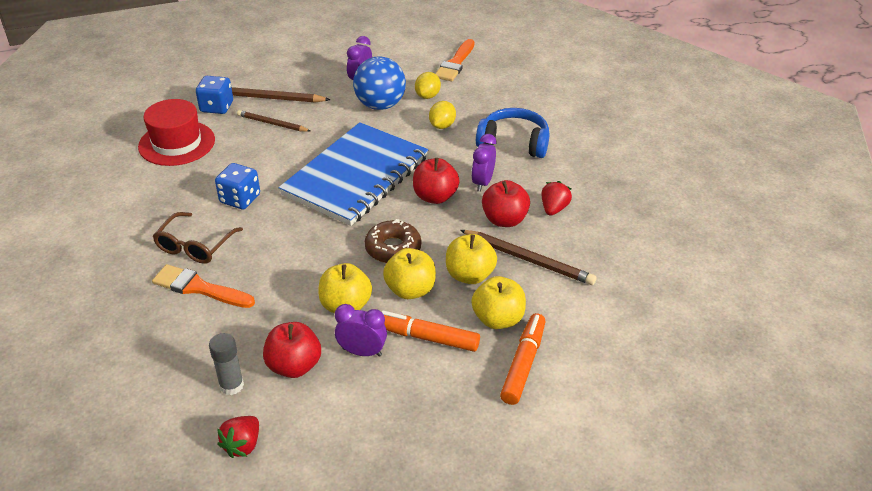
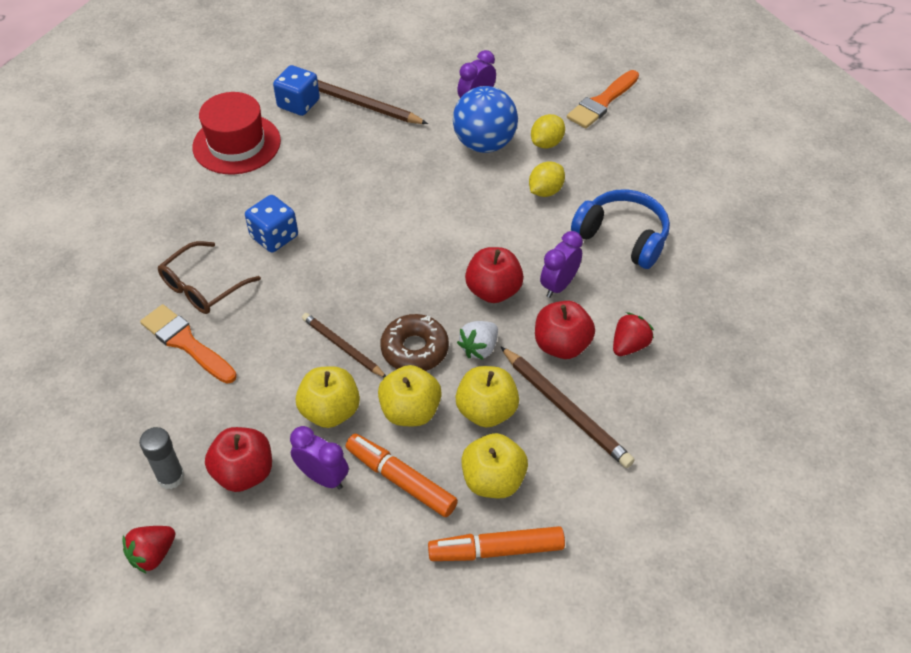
camera: 20 degrees right, 10 degrees up
brown pencil [237,110,310,132] -> brown pencil moved to [302,313,386,378]
blue notebook [279,122,428,226] -> none
orange marker [500,313,546,405] -> orange marker turned 135 degrees counterclockwise [428,526,565,561]
none -> white strawberry [457,321,498,360]

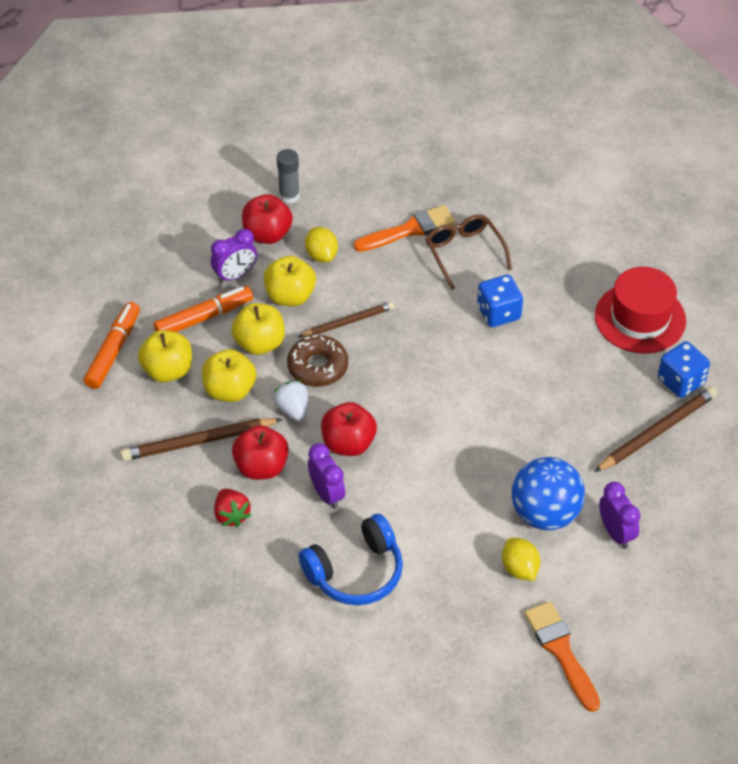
camera: 115 degrees right, 0 degrees up
red strawberry [123,526,175,574] -> none
yellow lemon [529,161,565,197] -> yellow lemon moved to [305,227,338,262]

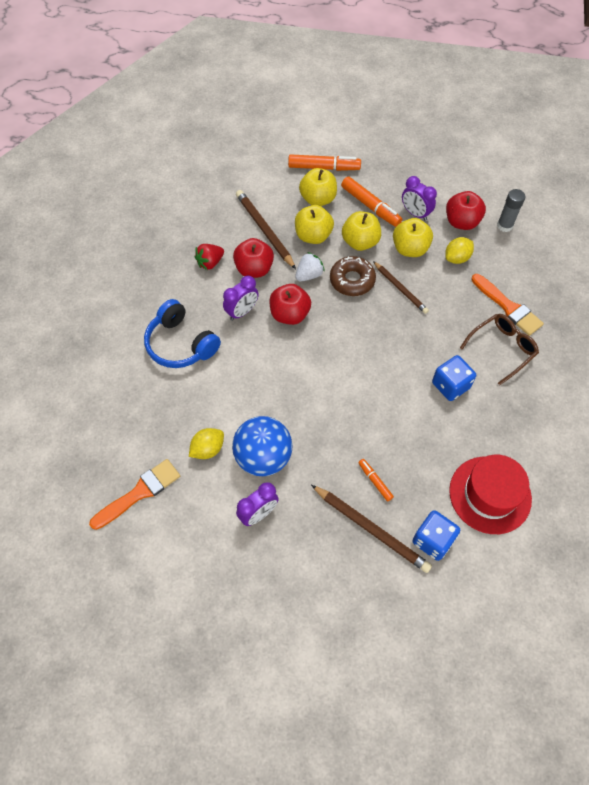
camera: 75 degrees right, 10 degrees up
none -> orange marker [358,459,394,502]

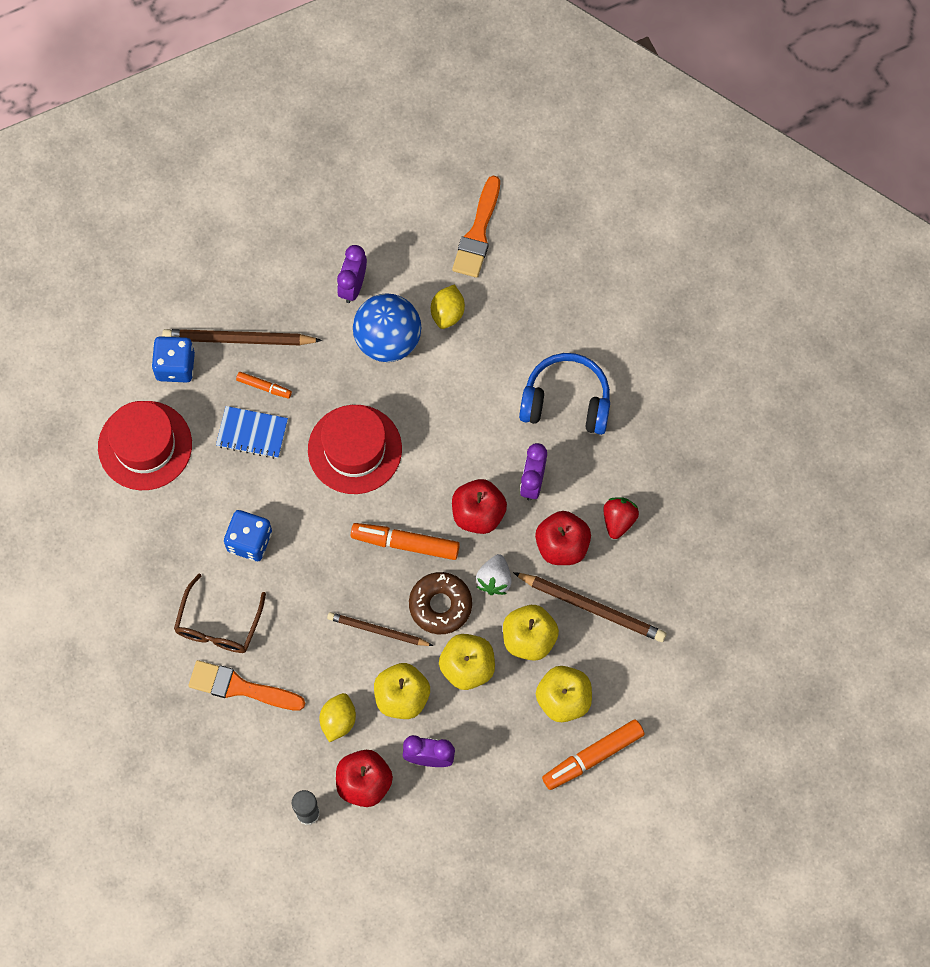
camera: 145 degrees right, 10 degrees up
orange marker [341,176,402,227] -> orange marker moved to [351,523,460,560]
none -> blue notebook [216,406,288,459]
none -> red hat [308,405,402,494]

